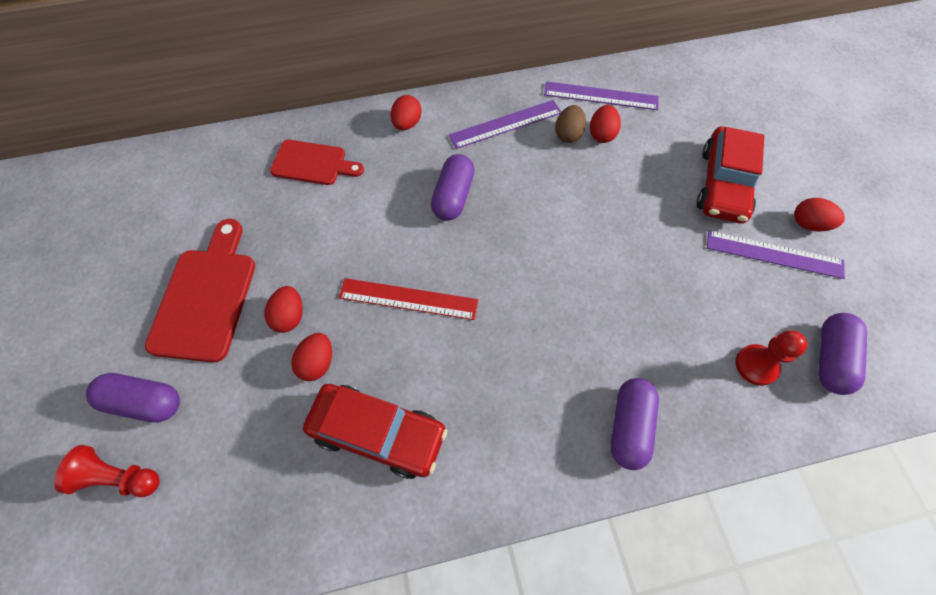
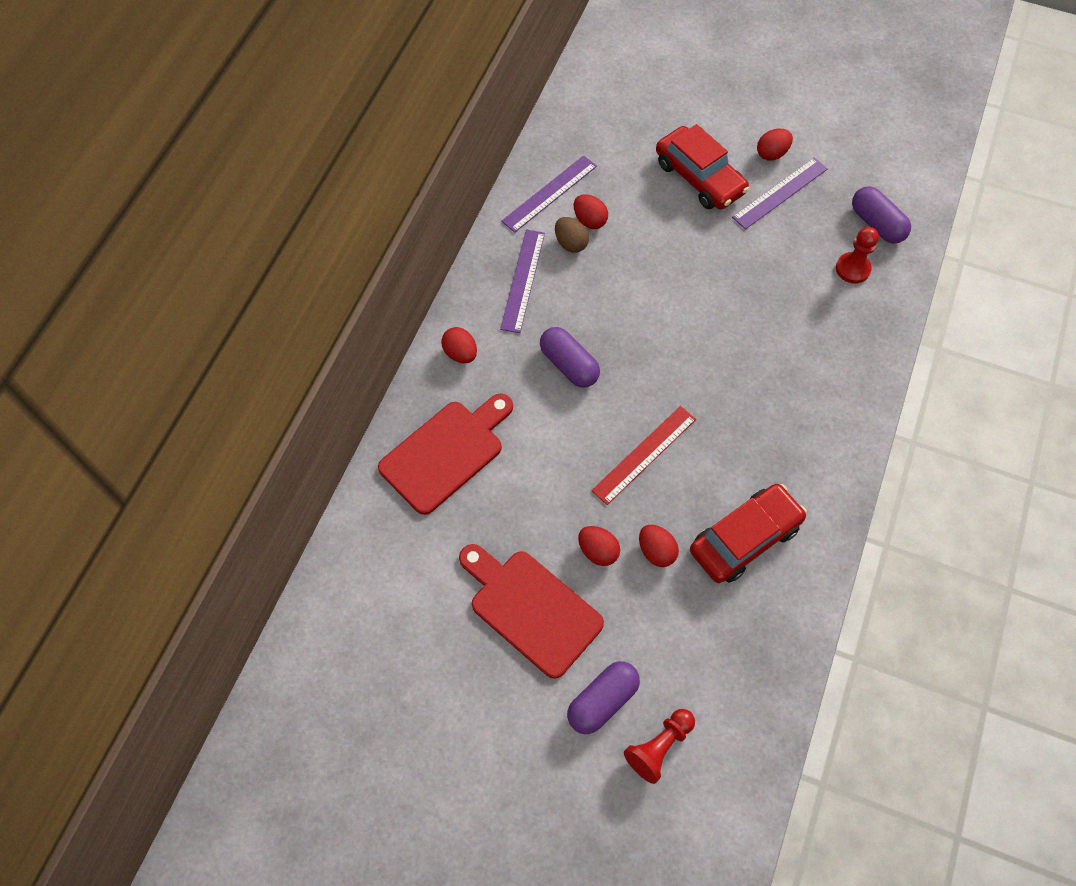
camera: 55 degrees left, 0 degrees up
red cutting board [270,140,364,185] -> red cutting board [378,393,513,515], size x1.52
purple capsule [611,378,659,470] -> none

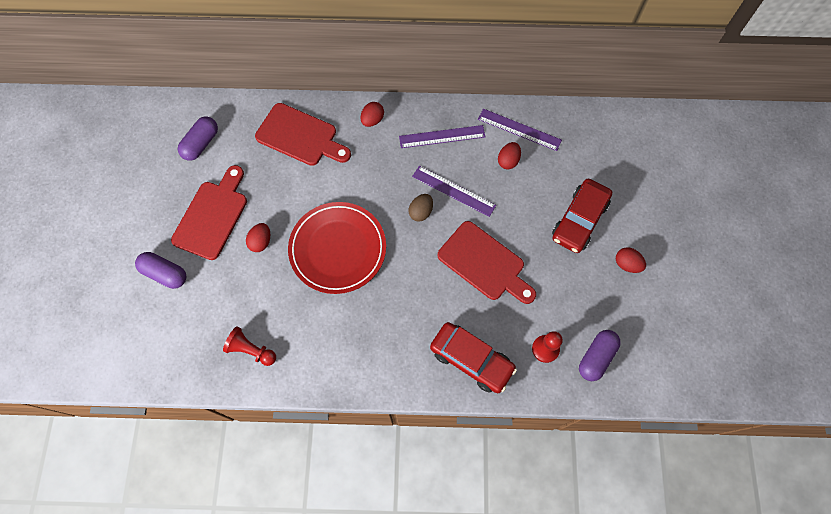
camera: 70 degrees right, 5 degrees up
purple capsule [540,327,600,388] -> purple capsule moved to [178,117,218,161]
brown egg [555,217,589,253] -> brown egg moved to [408,194,433,222]
red ruler [591,406,696,505] -> red plate [288,202,386,294]
red pawn [624,709,695,784] -> red pawn moved to [223,326,276,366]
red egg [639,524,679,567] -> none
red car [690,484,807,583] -> red car moved to [430,322,517,393]
purple ruler [732,158,828,229] -> purple ruler moved to [412,166,496,217]
none -> red cutting board [438,221,536,304]

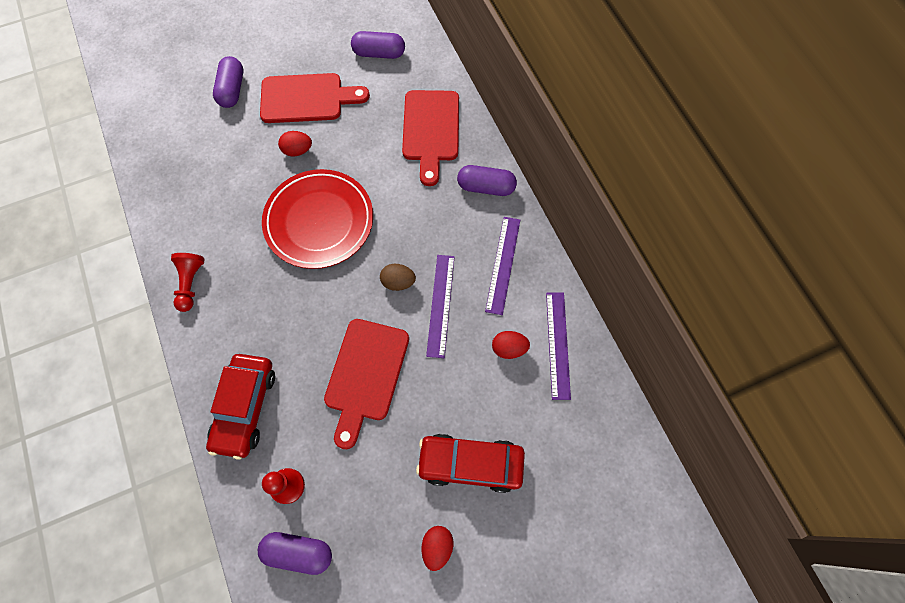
camera: 65 degrees right, 0 degrees up
red pawn [223,326,276,366] -> red pawn moved to [171,253,205,312]
red egg [361,102,384,127] -> purple capsule [457,165,517,196]
purple ruler [399,125,485,148] -> purple ruler turned 45 degrees clockwise [485,217,520,315]

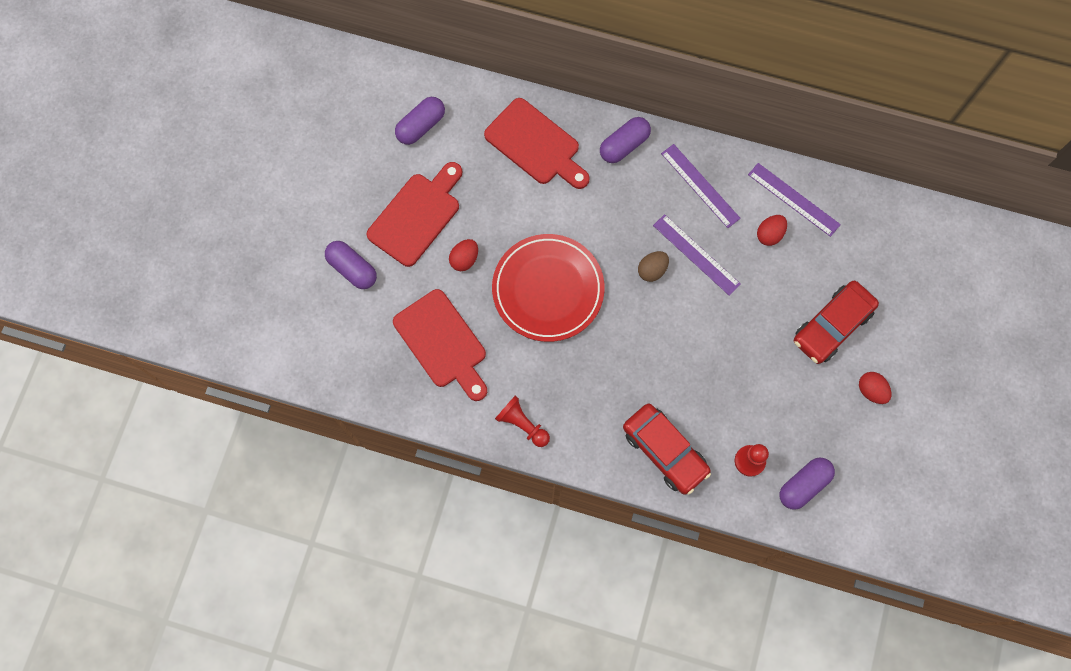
camera: 50 degrees left, 5 degrees up
red cutting board [324,319,409,449] -> red cutting board moved to [393,289,487,401]

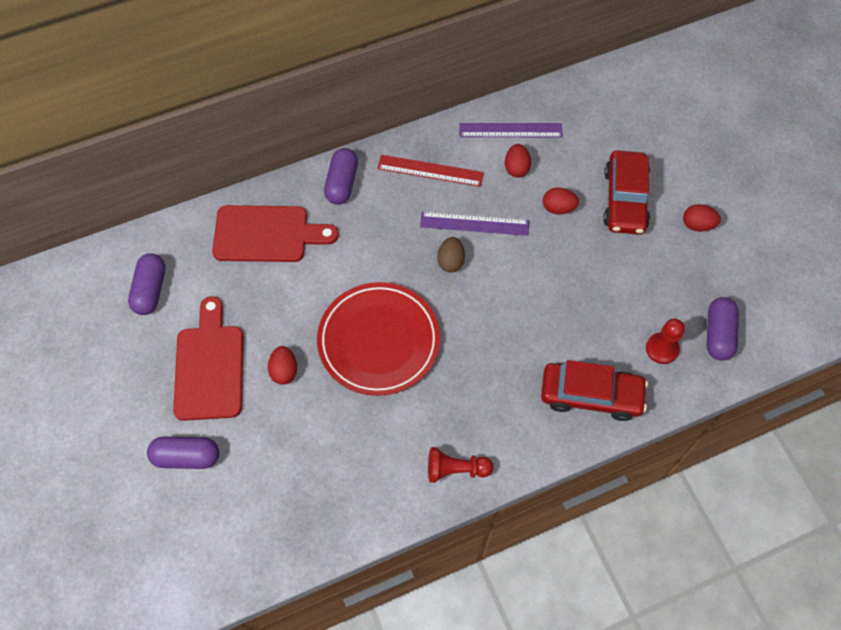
camera: 40 degrees left, 10 degrees down
red cutting board [393,289,487,401] -> none
purple ruler [661,144,741,228] -> red ruler [377,155,484,187]
none -> red egg [543,188,579,215]

